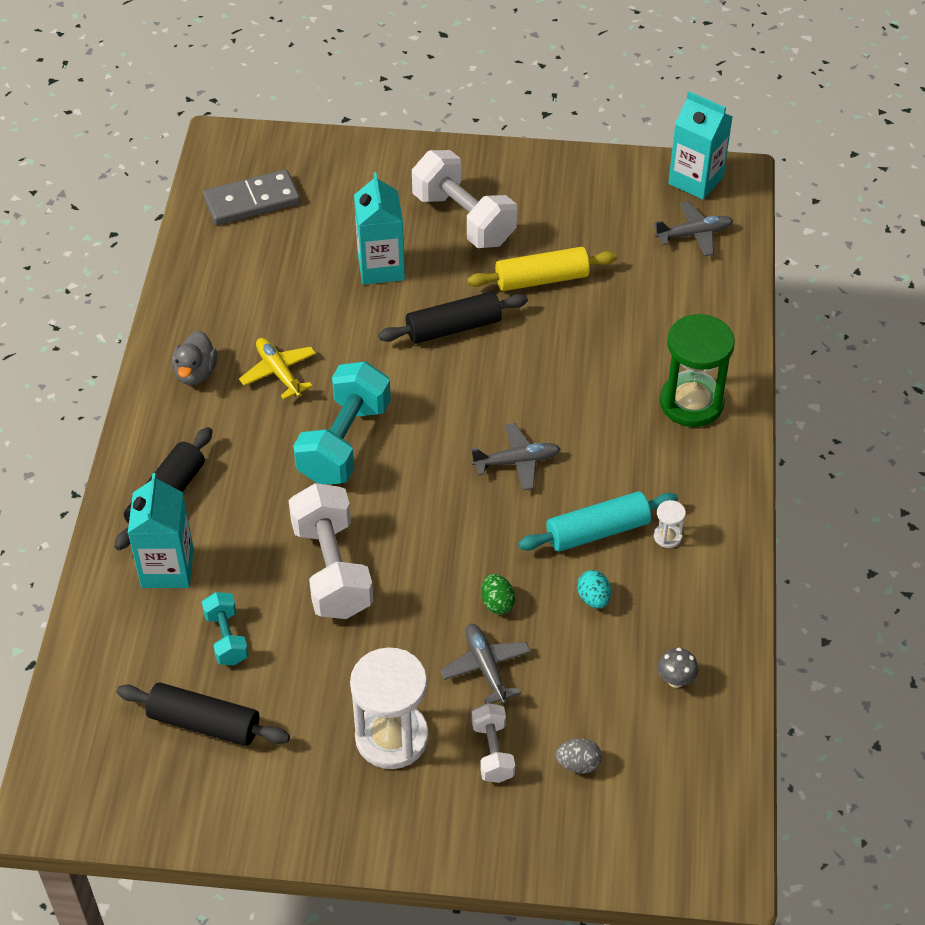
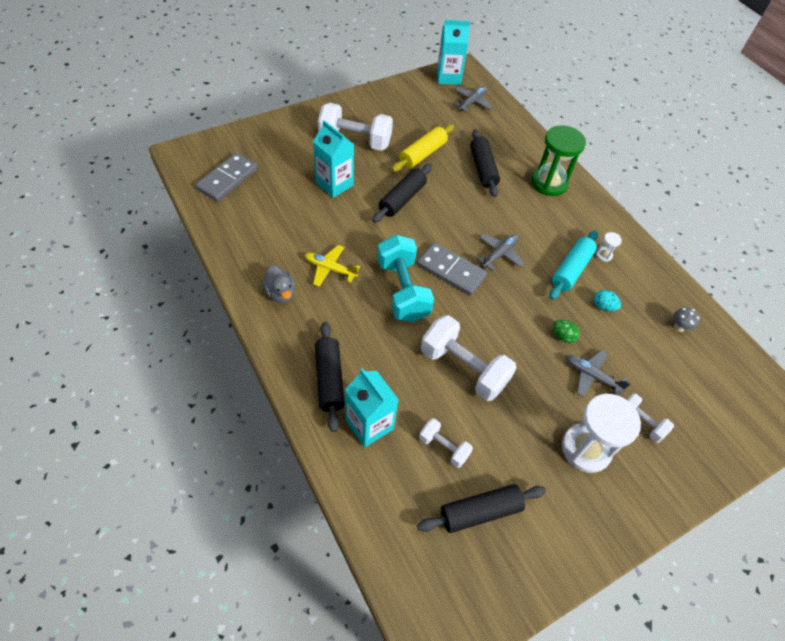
camera: 40 degrees left, 5 degrees up
turquoise dumbbell [202,592,249,665] -> white dumbbell [419,418,473,468]
grey egg [556,738,602,773] -> none
none -> grey domino [417,242,487,296]
none -> black rolling pin [470,129,500,197]

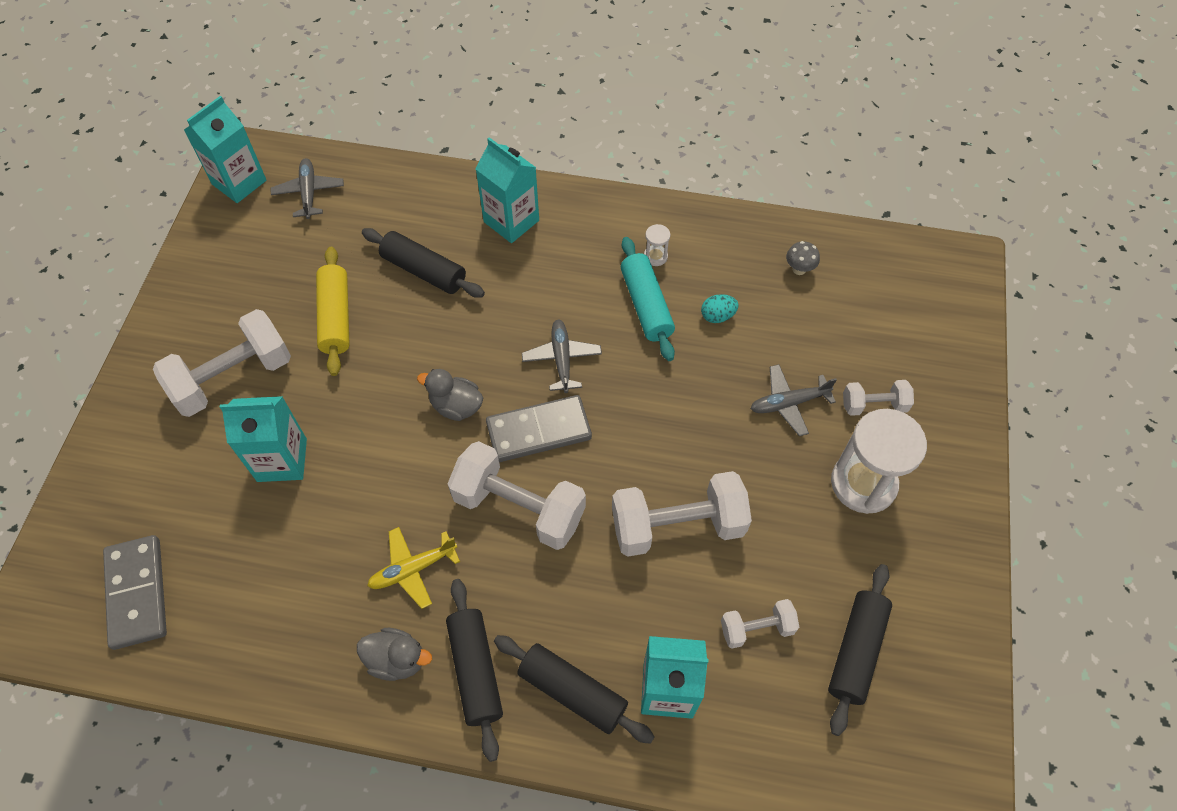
camera: 45 degrees left, 5 degrees up
black rolling pin [372,164,432,223] -> black rolling pin moved to [446,579,503,762]
turquoise dumbbell [377,235,434,322] -> white dumbbell [448,441,586,550]
green hourglass [531,125,586,196] -> turquoise carton [476,137,539,243]
green egg [553,320,580,343] -> none
none -> grey duck [417,369,483,421]

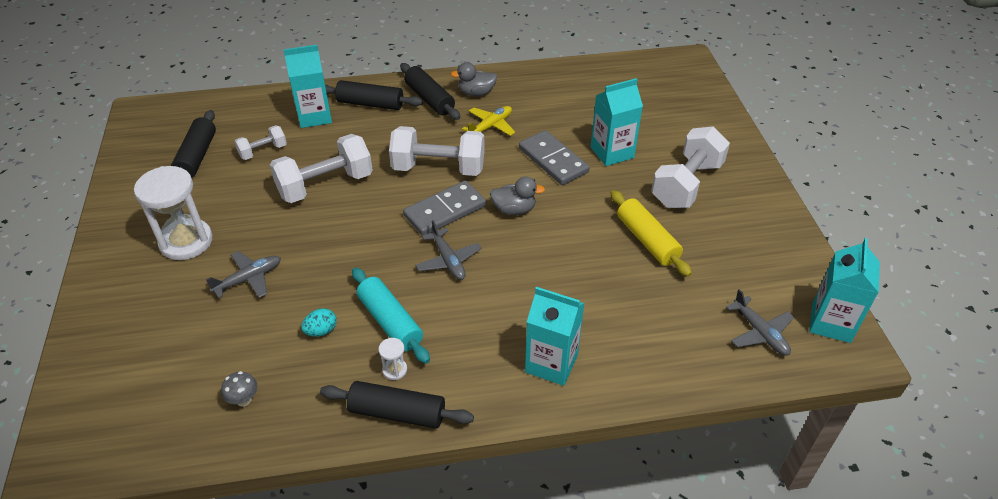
camera: 160 degrees right, 15 degrees down
grey domino [103,535,167,650] -> grey domino moved to [519,130,590,185]
black rolling pin [362,228,485,298] -> black rolling pin moved to [320,381,474,429]
white dumbbell [843,380,914,416] -> none

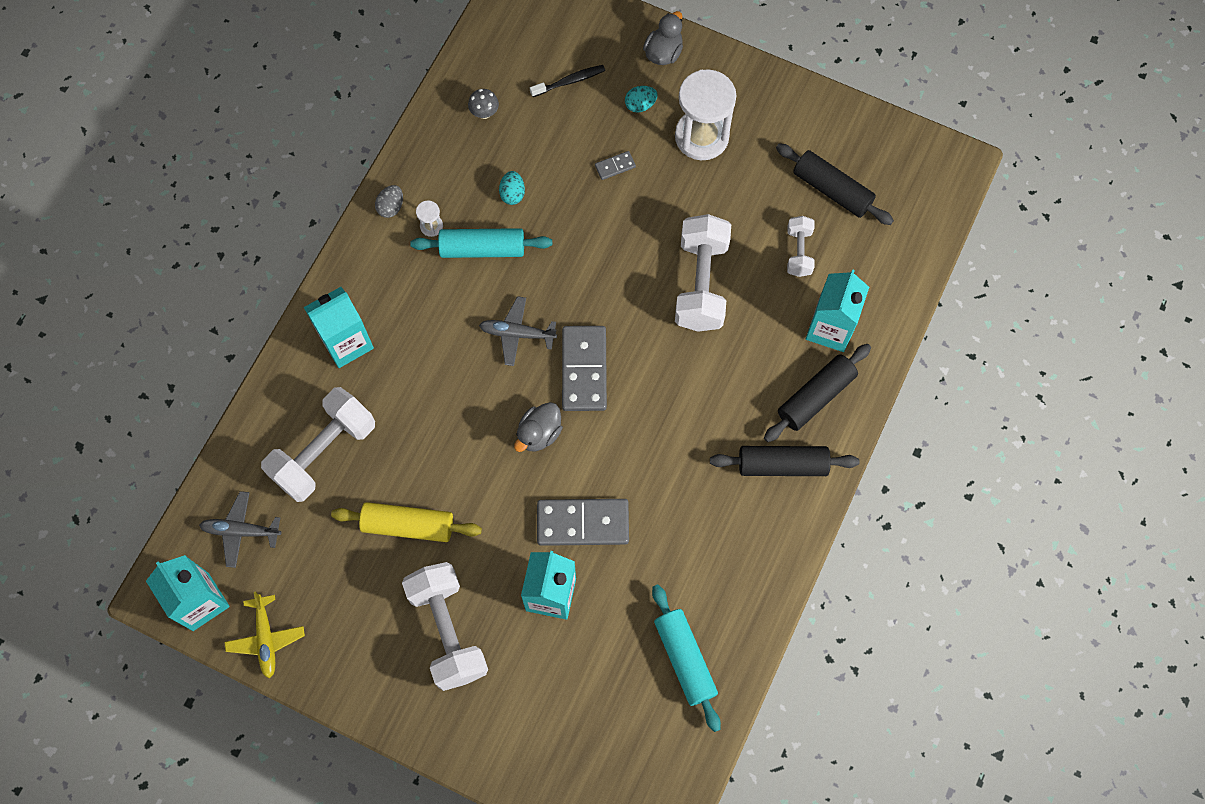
camera: 125 degrees right, 25 degrees up
grey plane [206,251,281,298] -> grey domino [595,151,636,180]
black rolling pin [320,381,474,429] -> grey egg [375,185,403,218]
white dumbbell [389,126,485,176] -> white dumbbell moved to [261,387,375,502]
grey duck [450,62,497,96] -> grey duck moved to [643,11,683,65]
yellow plane [462,106,515,136] -> yellow plane moved to [224,592,305,678]
none -> black toothbrush [530,65,605,97]
none -> turquoise egg [625,86,658,113]
none -> turquoise rolling pin [652,585,721,732]

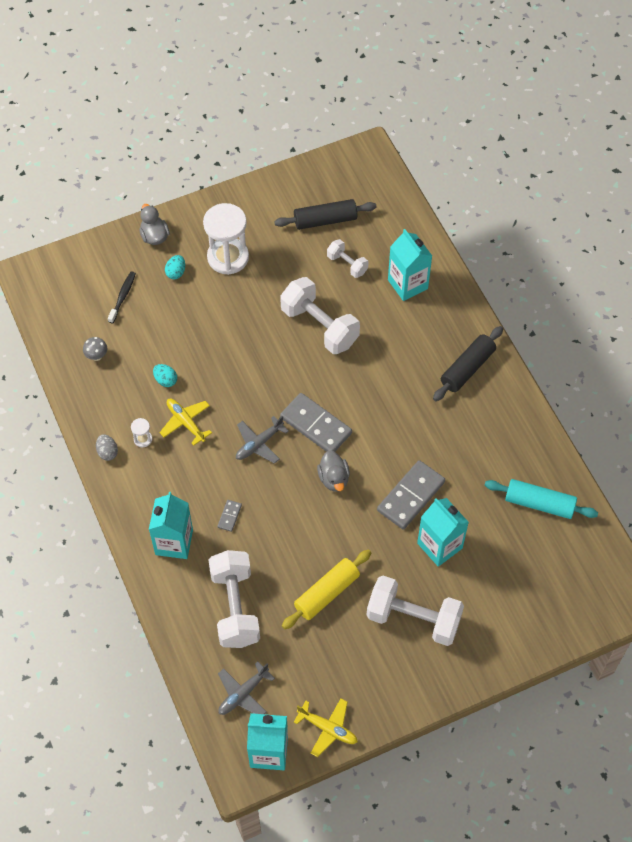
camera: 50 degrees left, 10 degrees down
turquoise rolling pin [410,228,552,258] -> yellow plane [160,398,212,446]
grey domino [595,151,636,180] -> grey domino moved to [217,500,242,532]
black rolling pin [764,344,871,442] -> none

